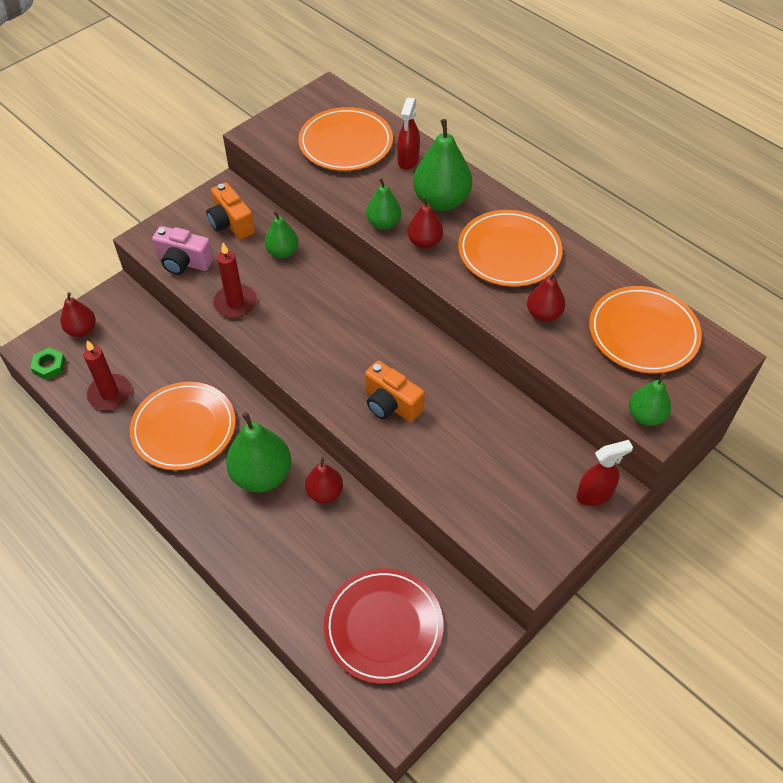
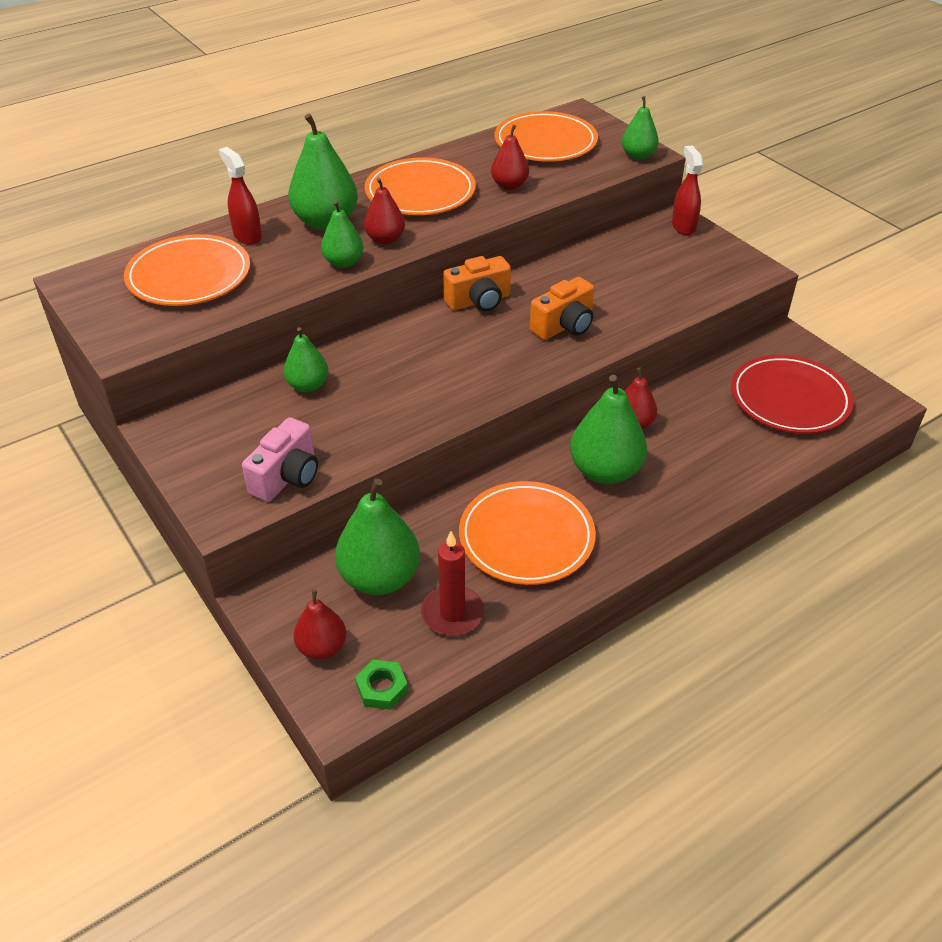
camera: 80 degrees left, 10 degrees down
orange camera [206,182,255,240] -> orange camera moved to [443,256,511,311]
red candle [213,243,257,318] -> none
red spray bottle [397,97,420,170] -> red spray bottle turned 150 degrees counterclockwise [219,147,262,245]
none -> green pear [335,478,420,595]

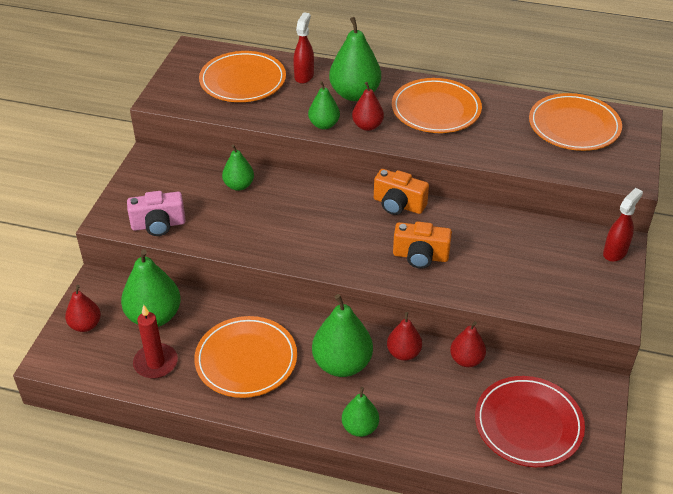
camera: 50 degrees right, 0 degrees up
green nut [355,660,408,710] -> none
red pear [491,125,529,190] -> red pear moved to [450,321,486,367]
green pear [622,96,659,160] -> green pear moved to [342,387,379,437]

